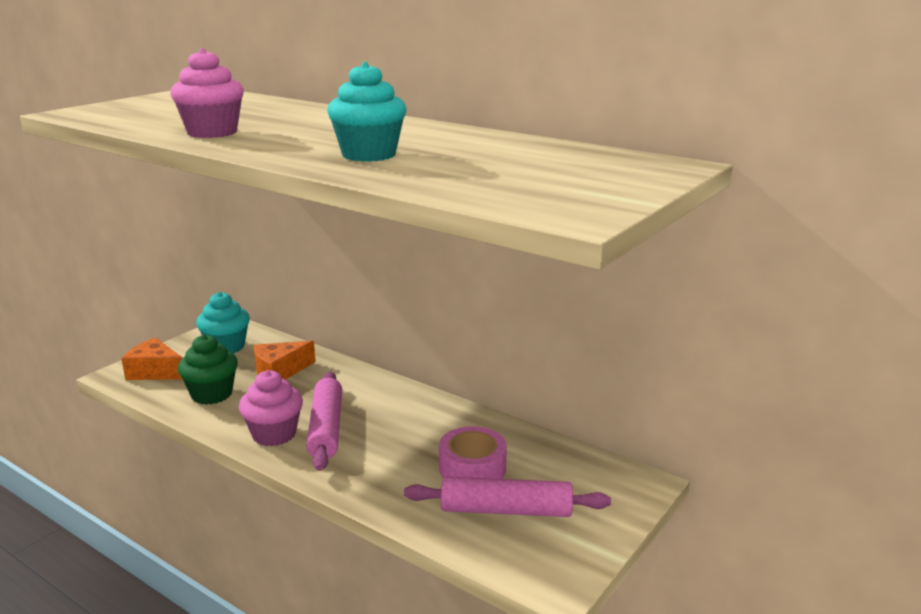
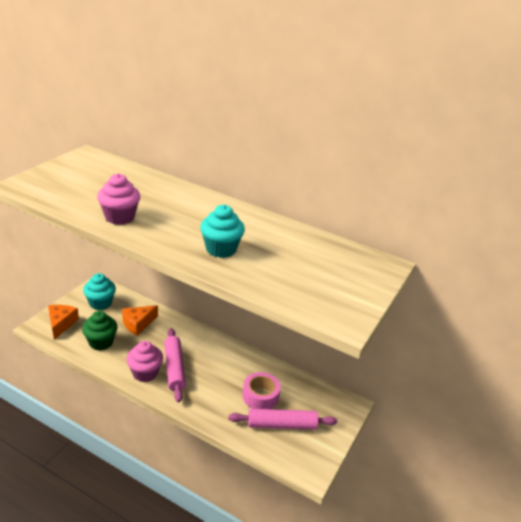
camera: 10 degrees left, 10 degrees up
orange cheese [121,338,183,380] -> orange cheese turned 75 degrees clockwise [48,305,79,340]

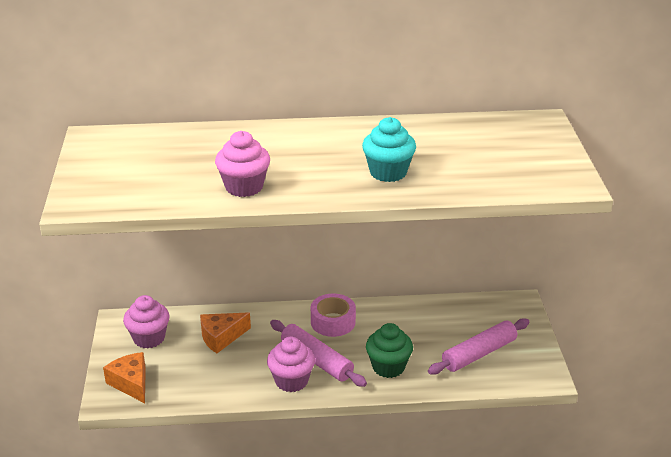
camera: 30 degrees left, 0 degrees up
green cupcake [82,311,118,351] -> green cupcake moved to [366,323,413,378]
turquoise cupcake [83,273,116,310] -> pink cupcake [123,295,170,348]
orange cheese [122,305,158,336] -> orange cheese turned 45 degrees clockwise [200,312,251,353]
pink tape [243,372,281,409] -> pink tape moved to [311,294,356,337]

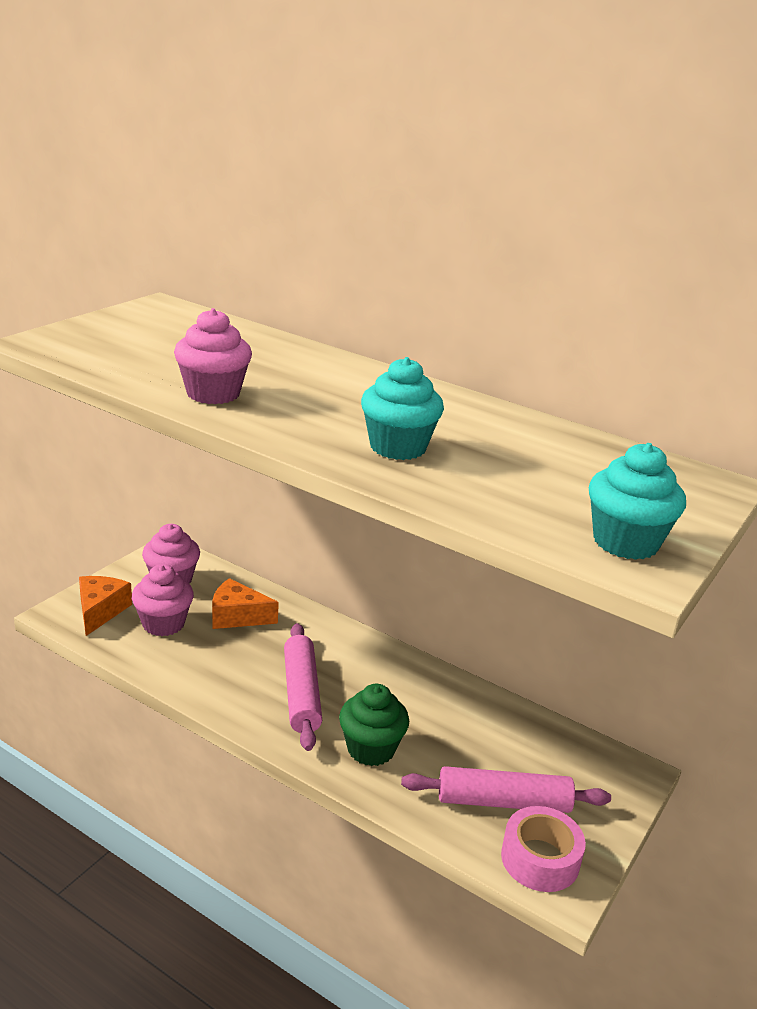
camera: 35 degrees right, 5 degrees down
pink cupcake [267,337,315,392] -> pink cupcake moved to [132,564,194,636]
pink tape [311,294,356,337] -> pink tape moved to [501,806,586,892]
none -> turquoise cupcake [589,443,686,560]

